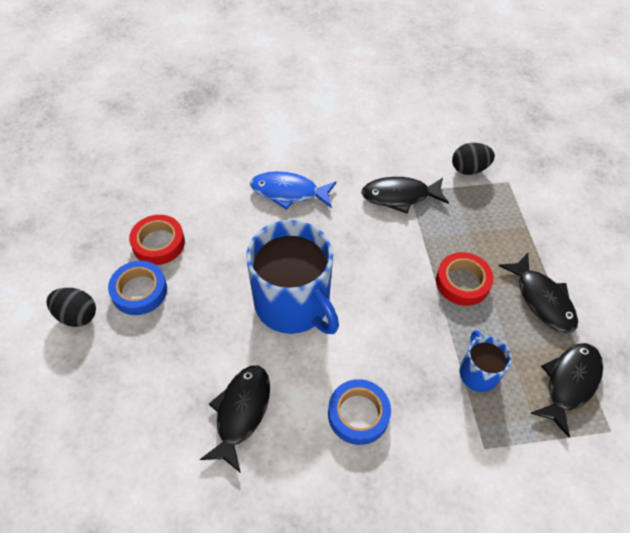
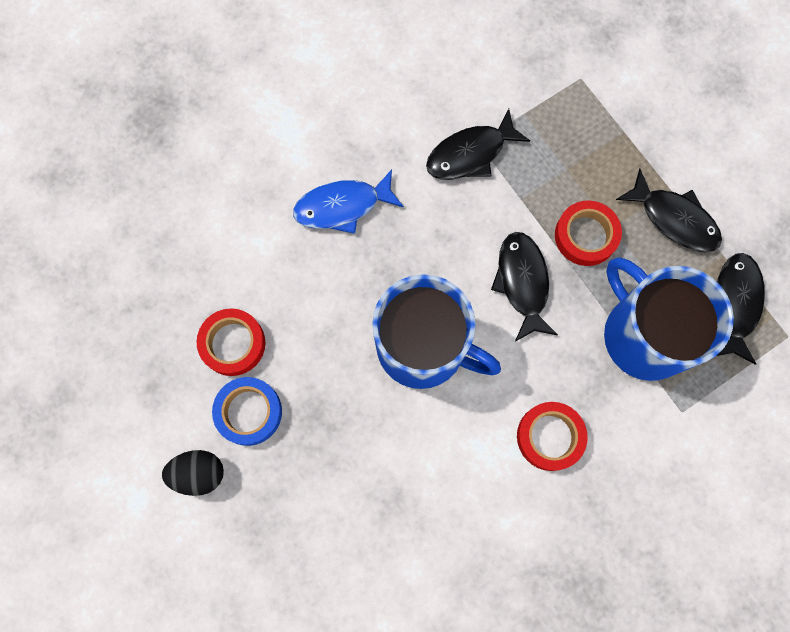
camera: 25 degrees left, 20 degrees up
black fish [200,365,270,473] -> black fish moved to [491,232,558,342]
blue tape [328,379,391,445] -> red tape [517,402,588,471]
black egg [452,143,495,175] -> none
blue mug [460,330,512,392] -> blue mug [604,257,734,381], size x2.03

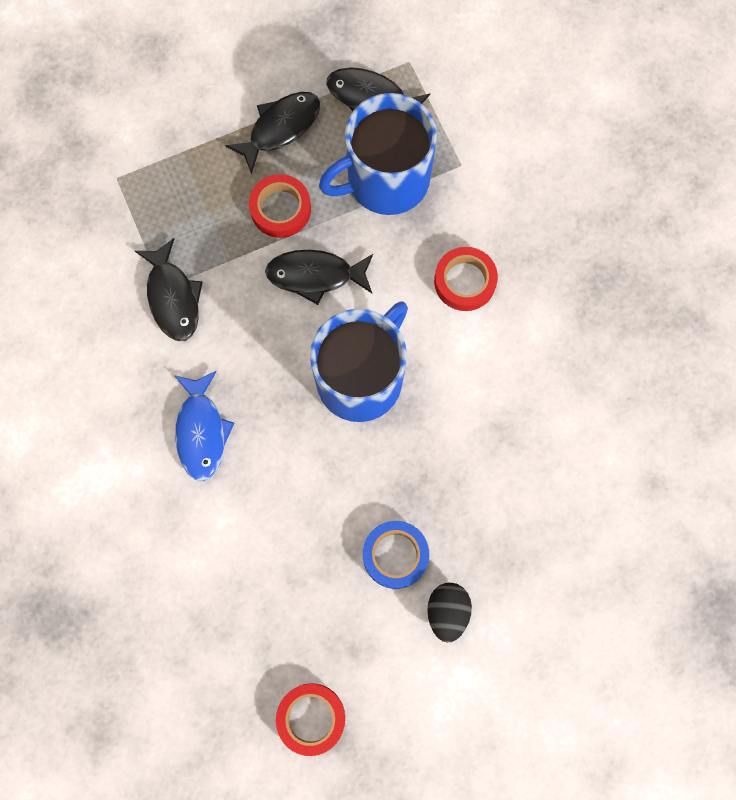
camera: 80 degrees left, 0 degrees up
red tape [196,308,265,376] -> red tape moved to [276,683,345,756]

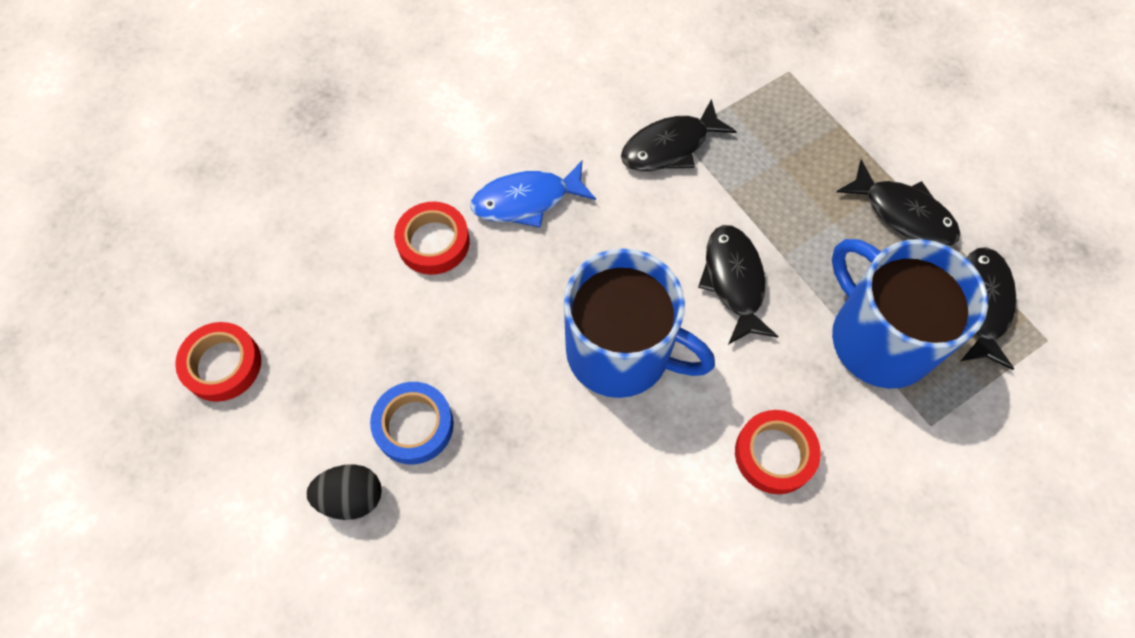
camera: 80 degrees right, 10 degrees down
red tape [249,174,311,238] -> red tape moved to [394,202,470,275]

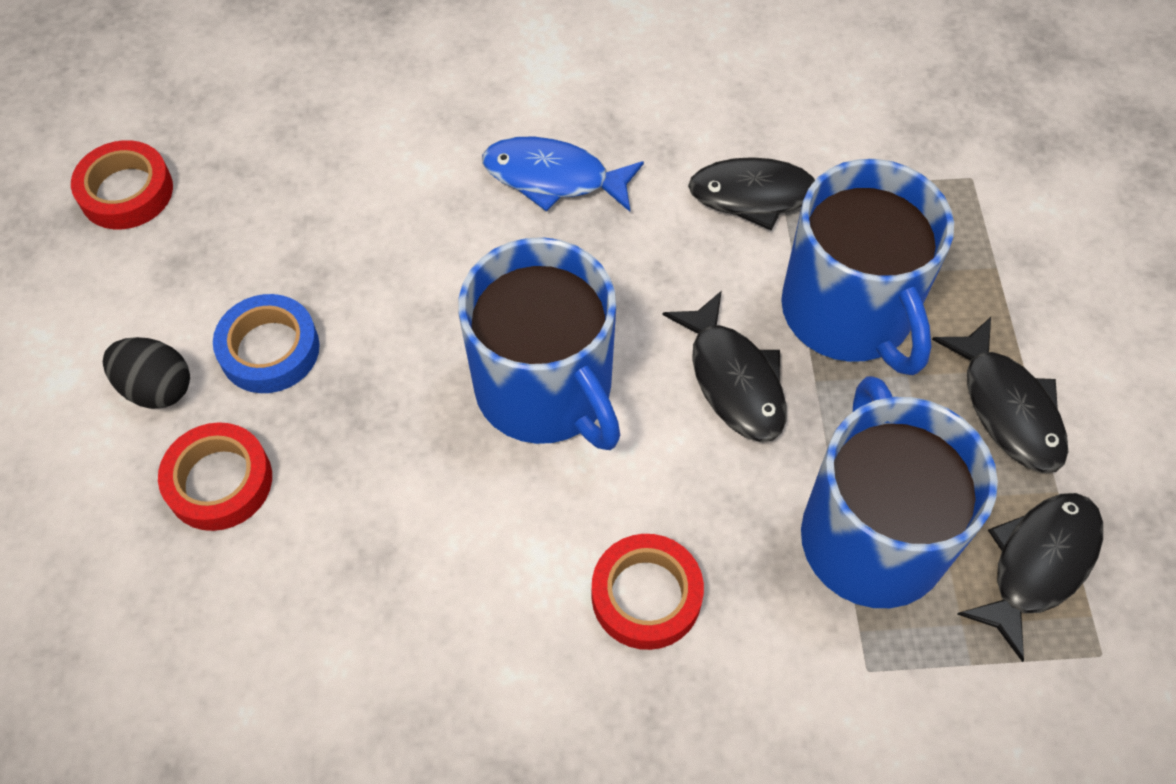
camera: 30 degrees right, 5 degrees down
red tape [394,202,470,275] -> red tape moved to [158,422,272,531]
black fish [698,225,778,345] -> black fish turned 135 degrees clockwise [663,291,787,442]
none -> blue mug [781,159,954,375]

